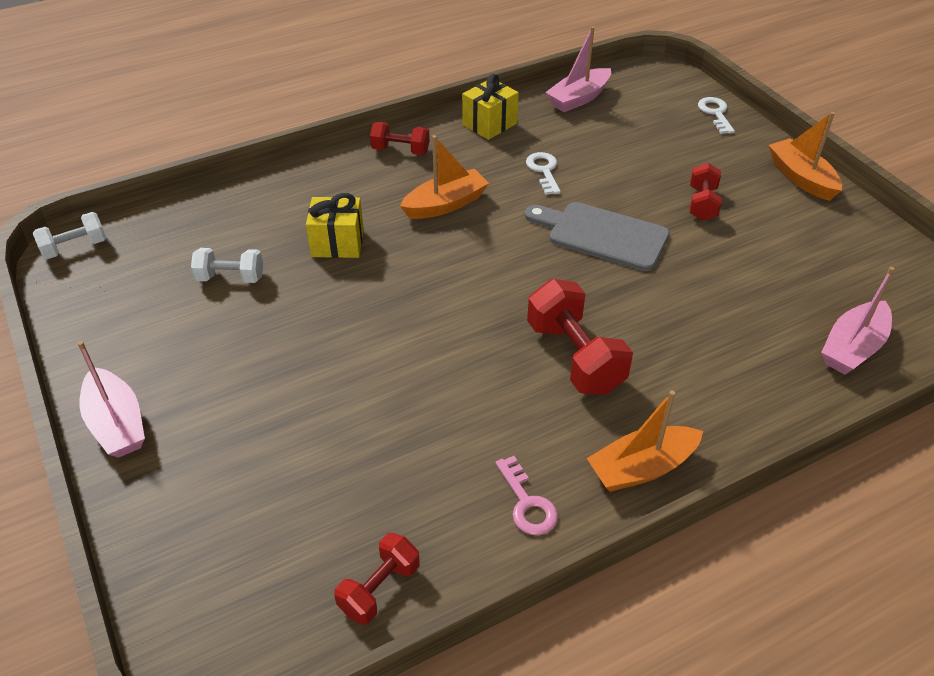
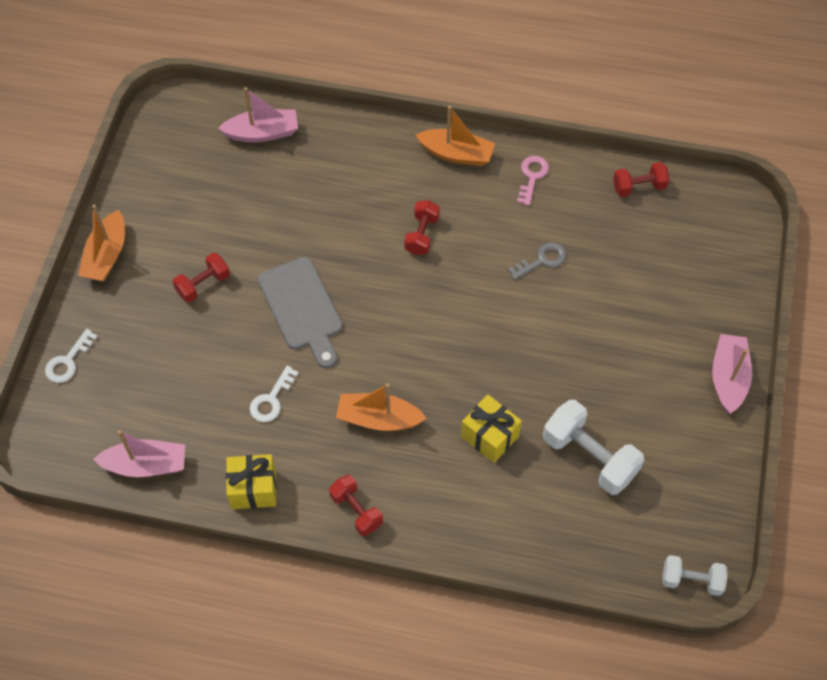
camera: 140 degrees left, 15 degrees up
white dumbbell [191,248,263,283] -> white dumbbell [543,400,644,495], size x1.68
red dumbbell [527,279,633,395] -> red dumbbell [404,200,440,255], size x0.60
none -> grey key [508,242,566,280]

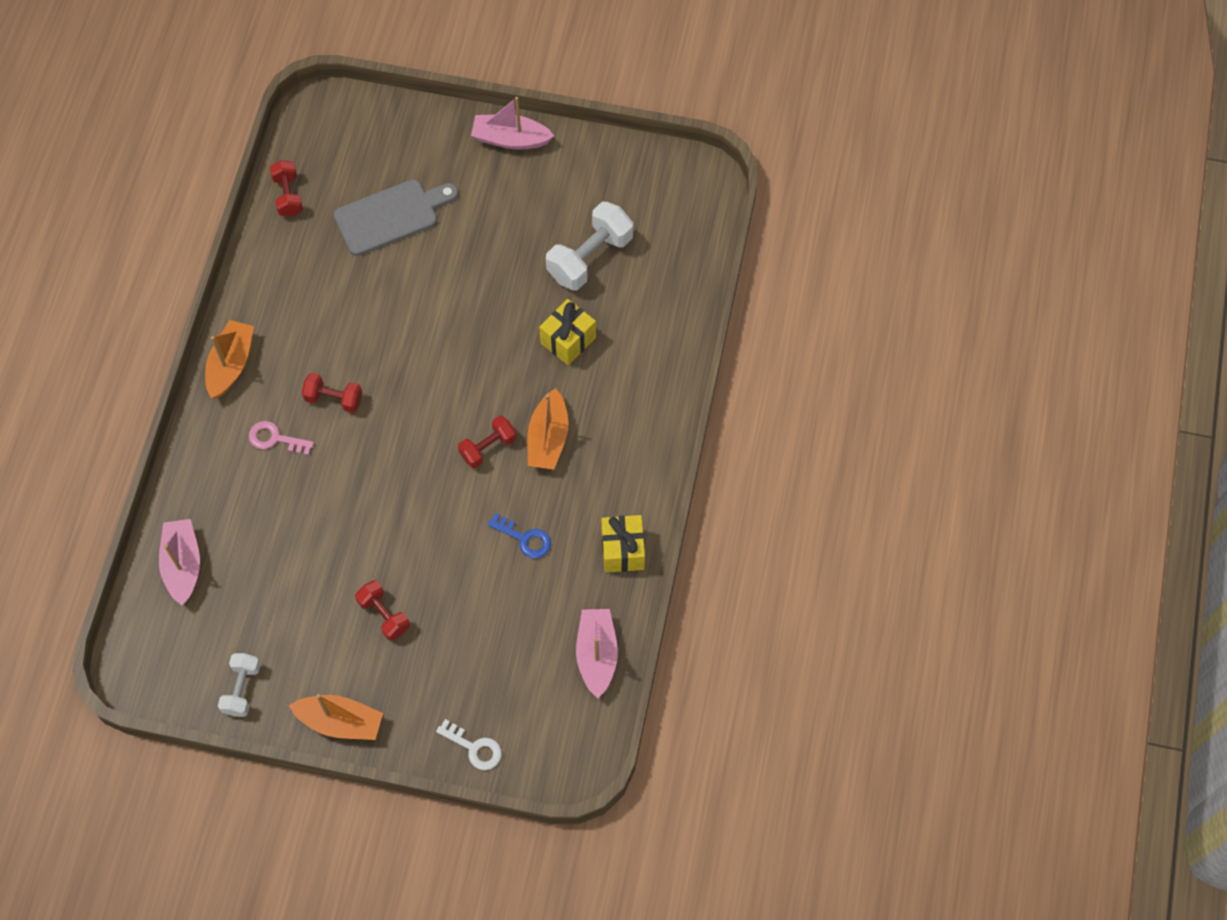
camera: 90 degrees left, 5 degrees up
white key [250,366,299,422] -> blue key [488,513,551,558]
grey cutting board [258,257,343,368] -> grey cutting board moved to [334,179,458,256]
red dumbbell [329,475,383,536] -> red dumbbell moved to [458,415,516,468]
grey key [508,242,566,280] -> none
pink key [517,156,549,206] -> pink key moved to [249,421,314,455]
white dumbbell [663,555,728,596] -> white dumbbell moved to [218,653,261,717]

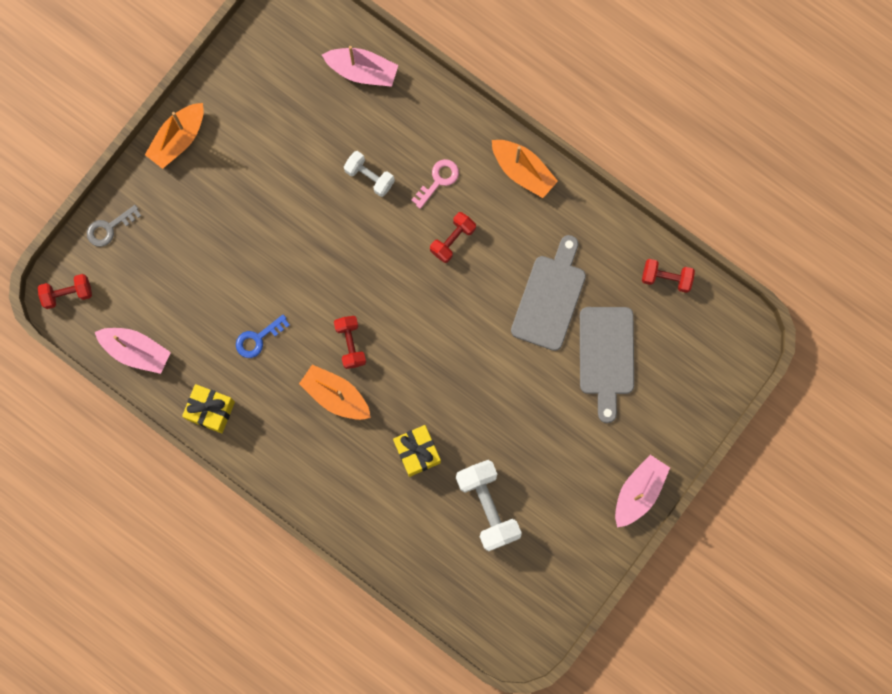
camera: 115 degrees right, 15 degrees up
white dumbbell [218,653,261,717] -> white dumbbell moved to [344,151,395,197]
red dumbbell [355,580,410,641] -> red dumbbell moved to [38,274,92,309]
white key [436,719,502,770] -> grey key [87,205,141,247]
none -> grey cutting board [511,235,586,351]

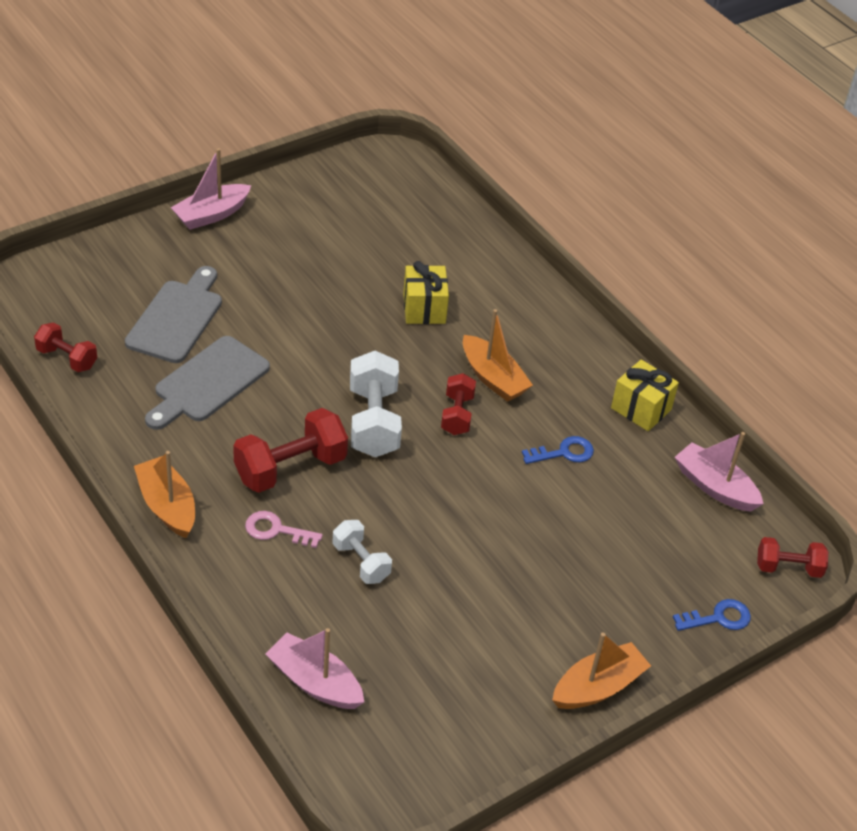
camera: 165 degrees left, 35 degrees down
grey key [87,205,141,247] -> blue key [673,599,751,631]
pink key [411,159,459,209] -> pink key turned 45 degrees clockwise [245,511,323,548]
red dumbbell [430,212,476,263] -> red dumbbell [233,408,348,493], size x1.68
white dumbbell [456,460,522,551] -> white dumbbell moved to [350,351,402,457]

